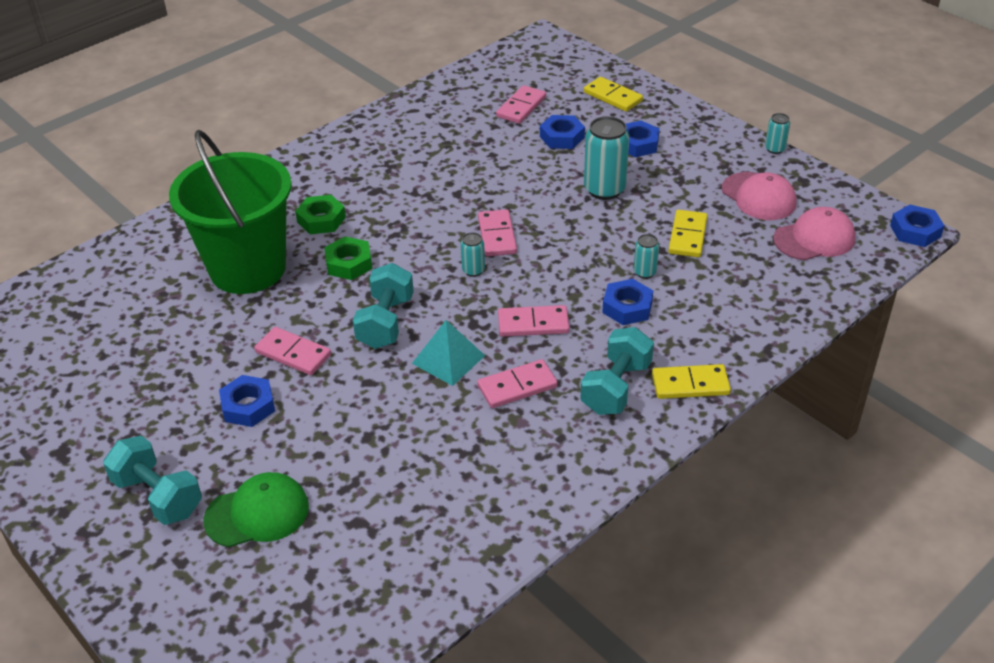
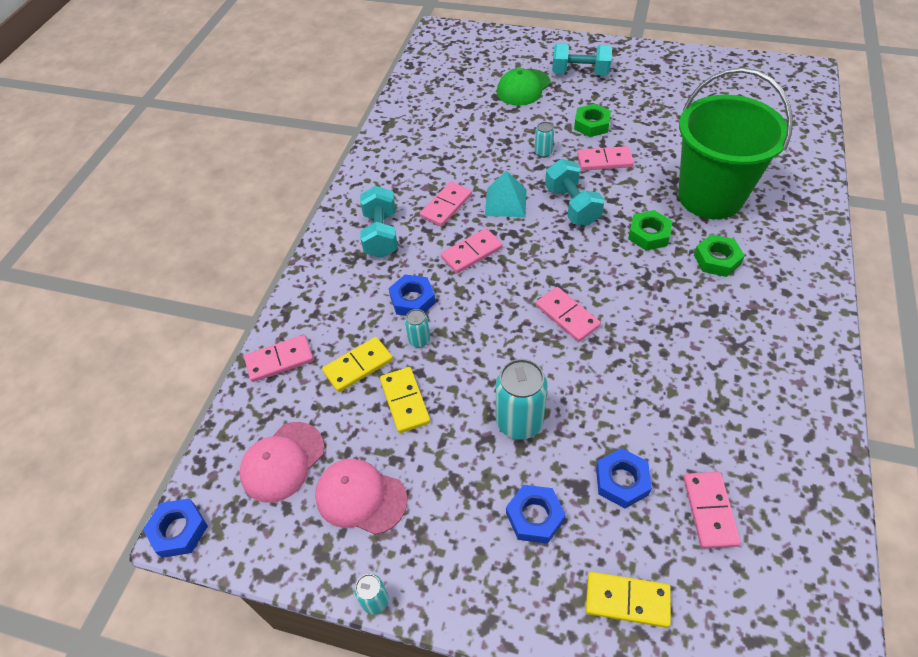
camera: 150 degrees right, 10 degrees up
blue nut [219,375,275,427] -> green nut [574,104,611,137]
turquoise can [461,232,485,277] -> turquoise can moved to [535,122,554,158]
yellow domino [652,364,731,399] -> yellow domino moved to [322,337,393,392]
none -> pink domino [244,335,313,382]

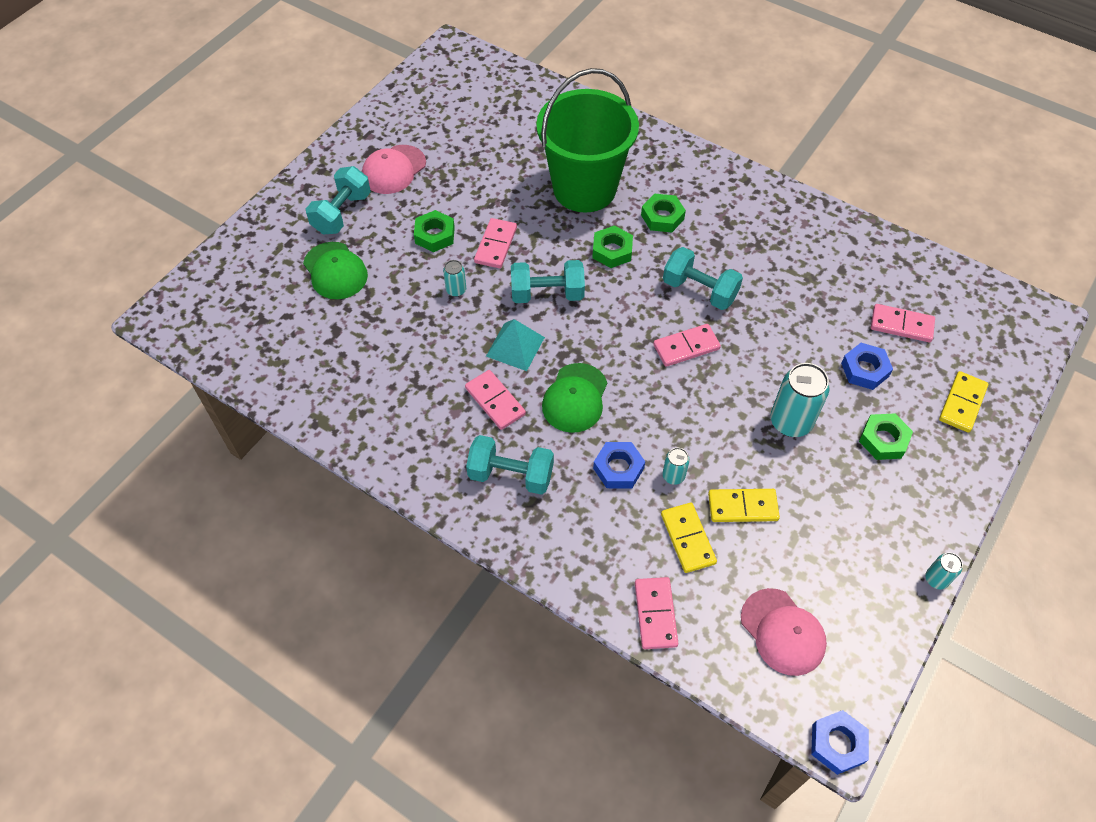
camera: 75 degrees left, 5 degrees up
pink cap [315,459,407,535] -> pink cap moved to [362,145,426,194]
pink domino [441,228,503,273] -> green cap [542,363,607,433]
blue nut [506,485,566,544] -> green nut [859,413,913,460]
none -> turquoise dumbbell [663,247,743,310]

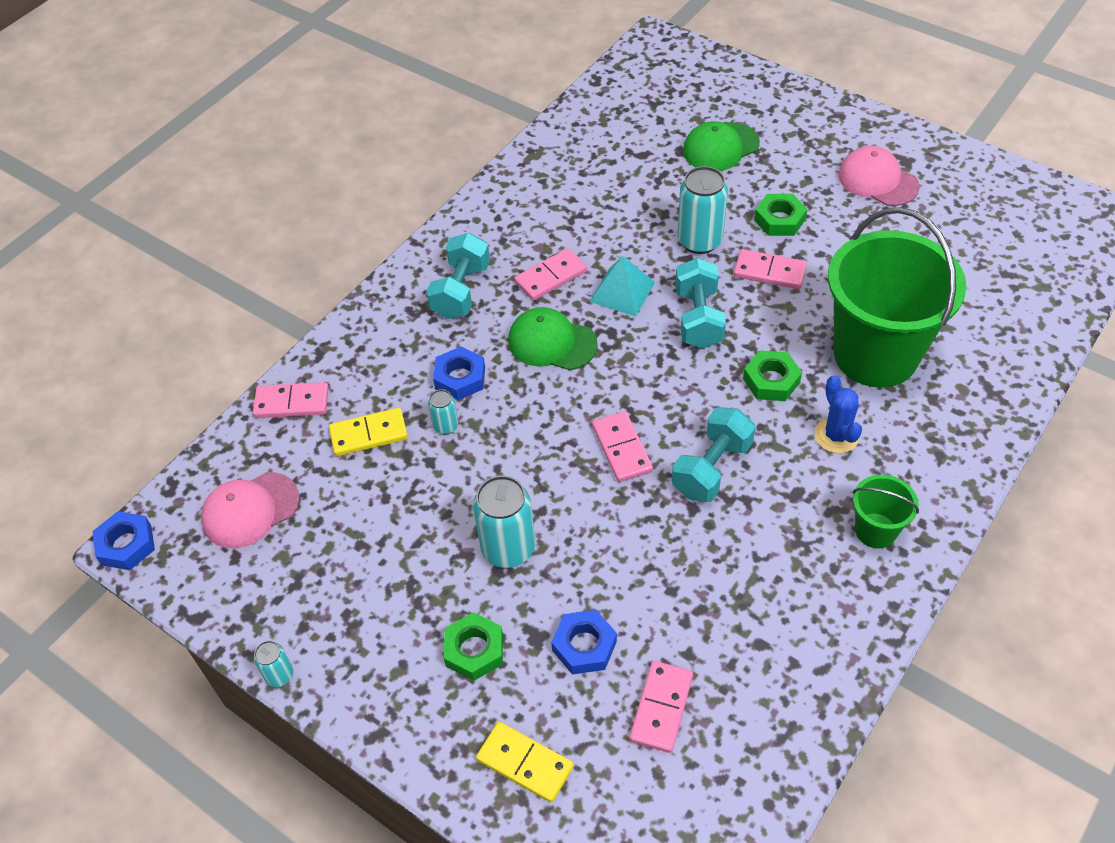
camera: 95 degrees right, 5 degrees down
turquoise dumbbell [306,166,371,235] -> none
turquoise can [443,260,466,297] -> turquoise can [677,166,728,254], size x1.96
green nut [641,193,686,233] -> blue cactus [814,375,862,453]
yellow domino [708,489,780,522] -> none
none -> green bucket [852,475,919,549]

